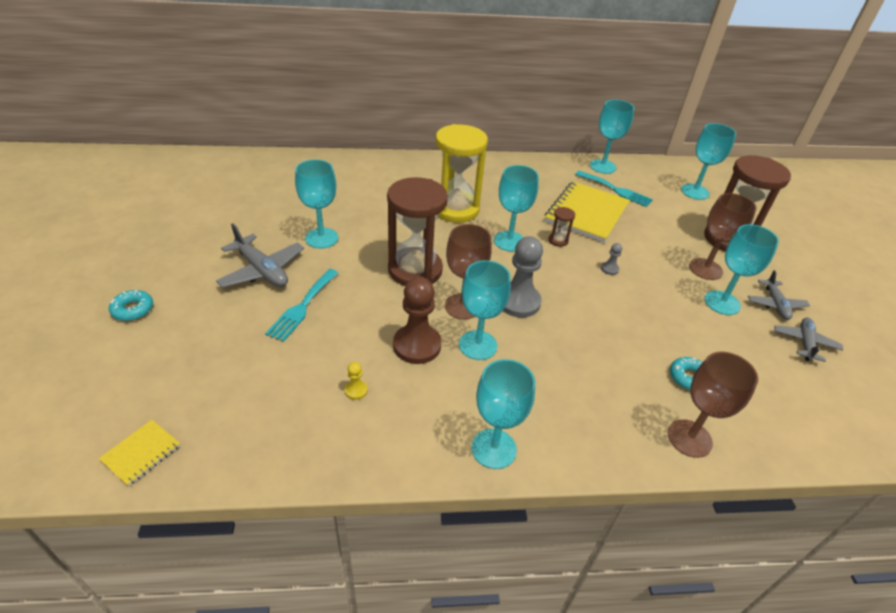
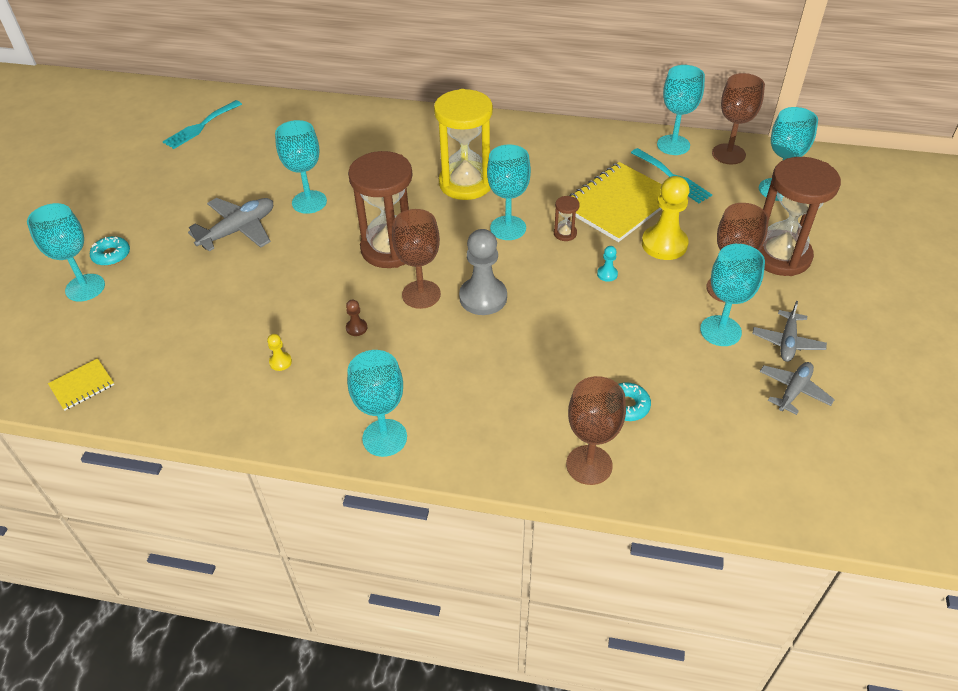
camera: 20 degrees right, 5 degrees up
grey plane [216,224,304,288] -> grey plane turned 105 degrees counterclockwise [188,198,273,252]
turquoise fork [265,269,338,342] -> turquoise fork moved to [163,100,242,149]
brown pawn [393,277,441,364] -> brown pawn [346,300,367,336], size x0.43
turquoise goblet [459,260,511,360] -> turquoise goblet moved to [27,203,105,302]
grey pawn [601,243,622,275] -> turquoise pawn [597,246,618,282]
none -> yellow pawn [642,176,689,260]
none -> brown goblet [712,73,765,164]

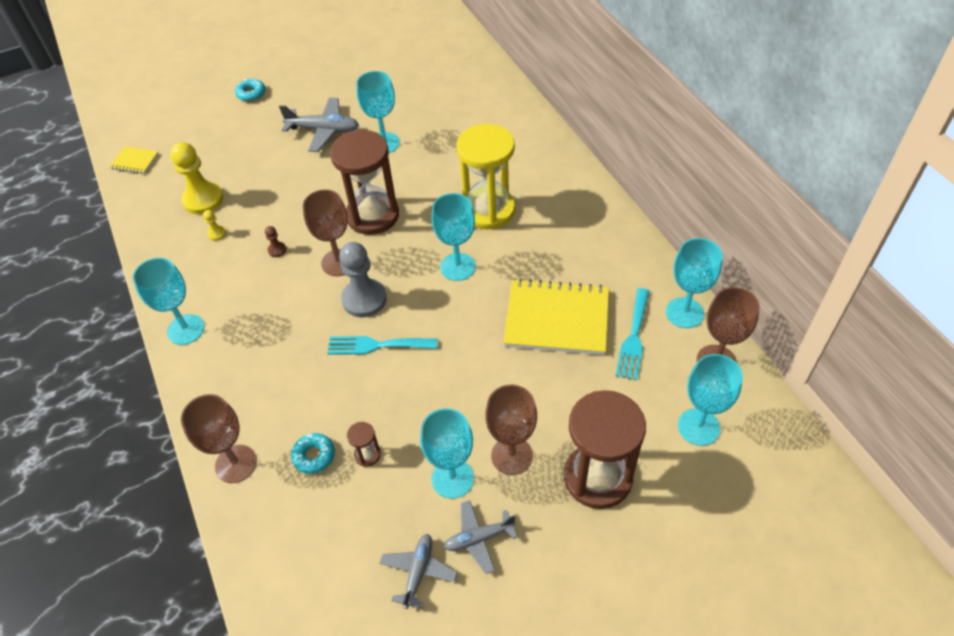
camera: 55 degrees right, 5 degrees up
turquoise goblet [27,203,105,302] -> none
turquoise fork [163,100,242,149] -> turquoise fork moved to [327,336,437,355]
brown hourglass [554,196,580,241] -> brown hourglass moved to [347,422,381,467]
turquoise pawn [597,246,618,282] -> none
yellow pawn [642,176,689,260] -> yellow pawn moved to [170,142,224,214]
grey plane [760,362,835,415] -> grey plane turned 75 degrees counterclockwise [379,534,458,609]

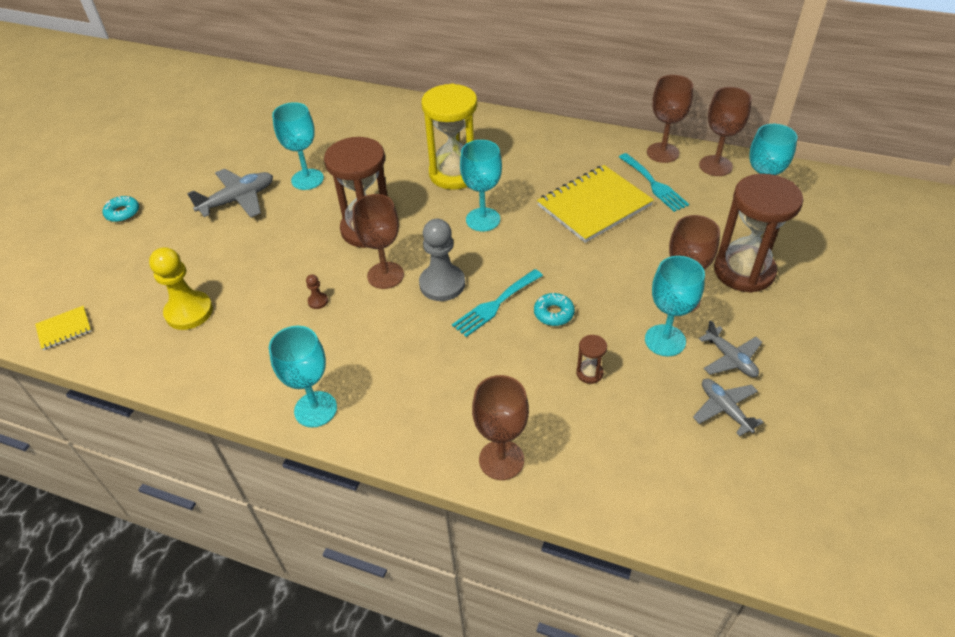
camera: 45 degrees left, 5 degrees down
yellow pawn [203,210,226,241] -> none
turquoise donut [291,433,335,474] -> turquoise donut moved to [534,293,575,326]
grey plane [444,500,518,574] -> grey plane turned 60 degrees counterclockwise [699,320,762,377]
turquoise goblet [666,238,723,328] -> brown goblet [647,75,693,163]

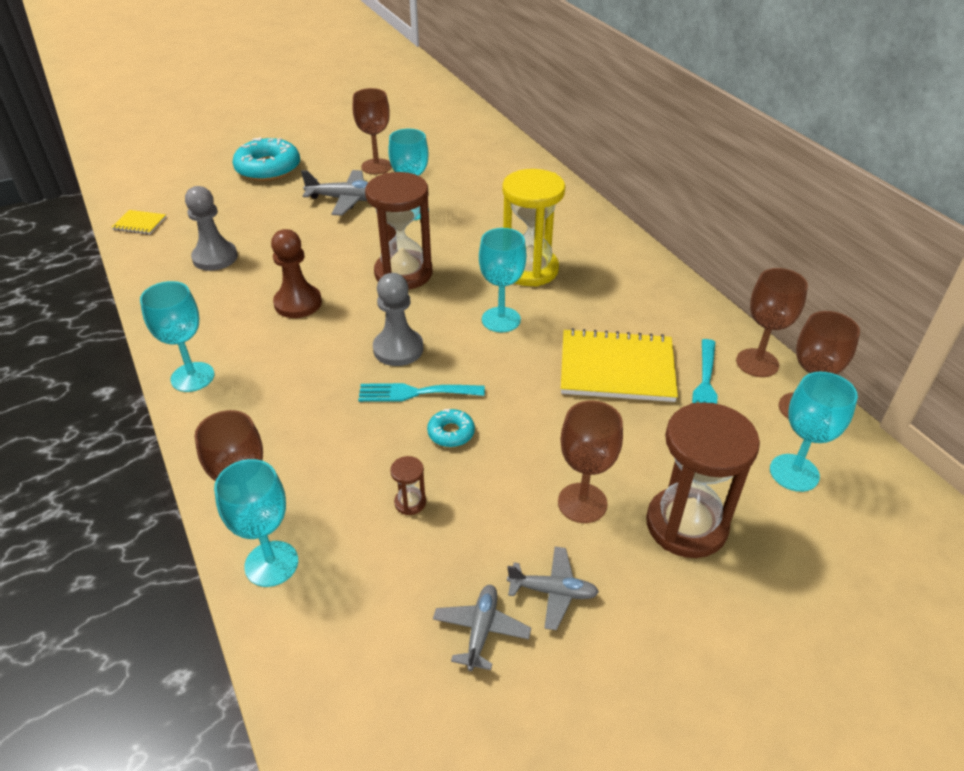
camera: 40 degrees right, 5 degrees down
turquoise donut [103,196,139,222] -> turquoise donut [233,137,300,181], size x2.06
yellow pawn [149,247,213,330] -> grey pawn [185,186,238,271]
brown pawn [306,274,328,309] -> brown pawn [271,229,322,318], size x2.30
brown goblet [353,194,404,289] -> brown goblet moved to [353,88,392,174]
turquoise goblet [645,256,705,356] -> turquoise goblet moved to [214,459,298,587]
grey plane [699,320,762,377] -> grey plane turned 90 degrees counterclockwise [507,547,599,630]

